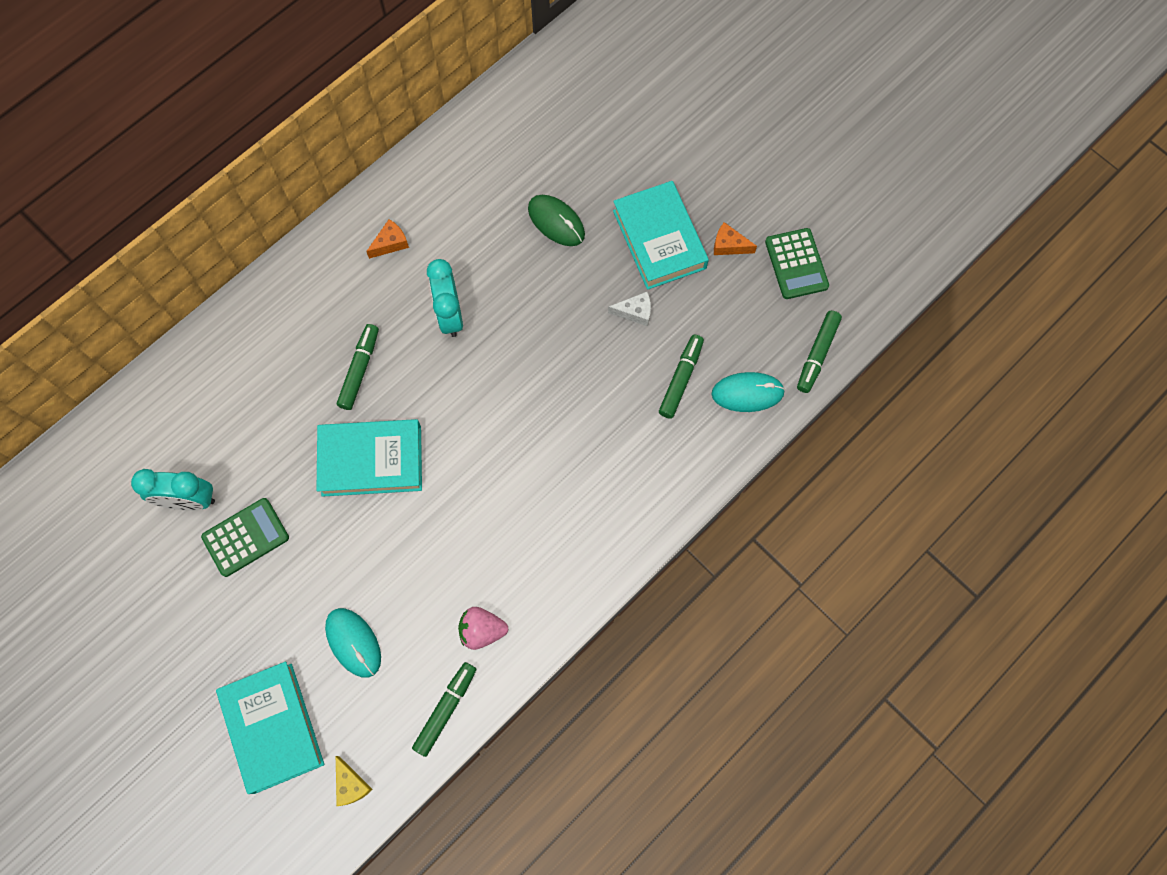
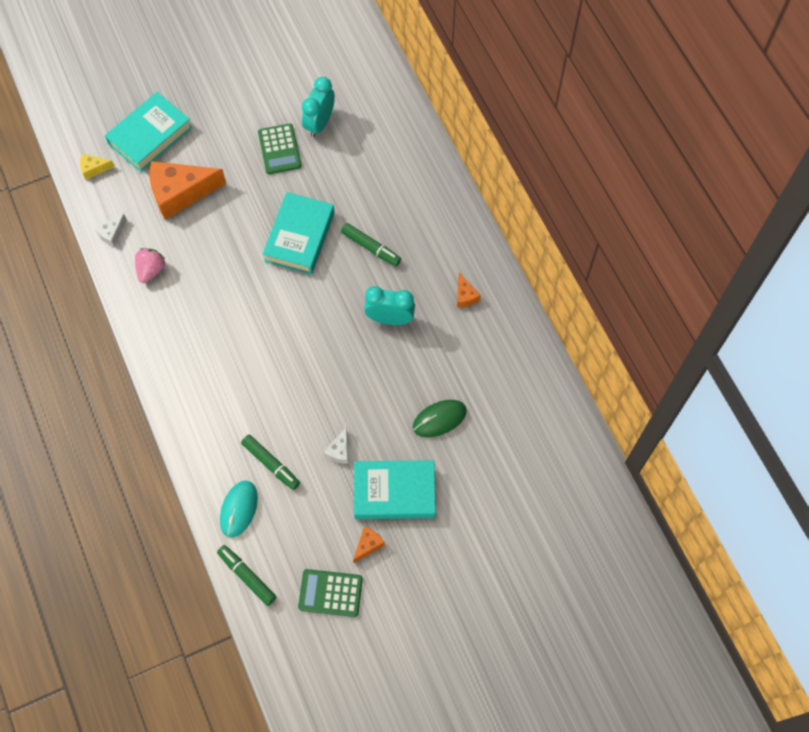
camera: 110 degrees right, 5 degrees down
turquoise book [216,662,324,794] -> turquoise book turned 45 degrees counterclockwise [105,92,192,172]
turquoise mouse [325,608,381,678] -> orange cheese [150,161,226,220]
green marker [412,662,476,757] -> white cheese [95,214,127,246]

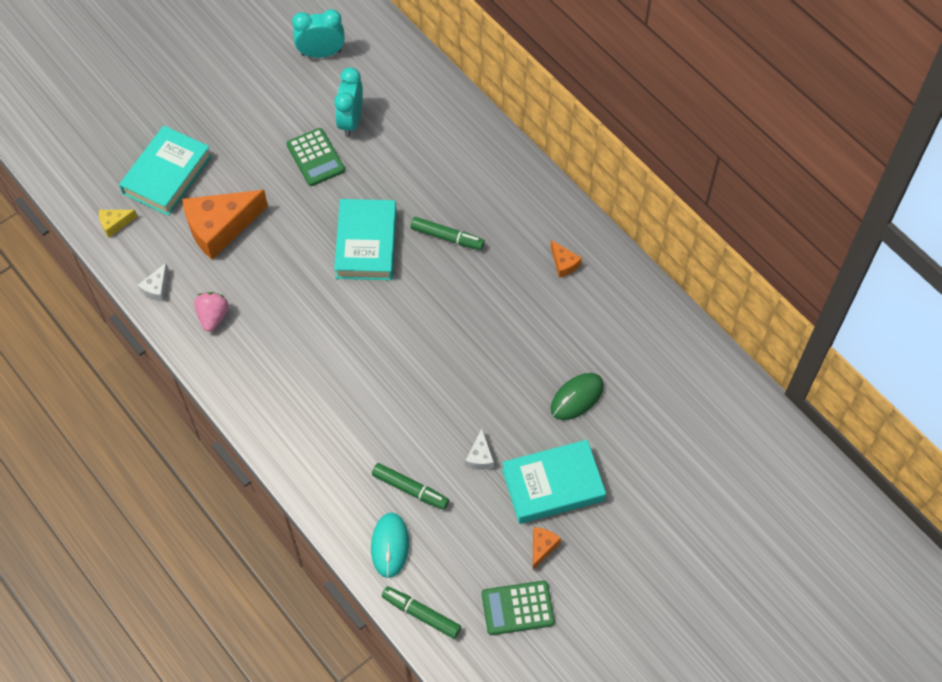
camera: 15 degrees left, 5 degrees down
turquoise clock [364,286,415,325] -> turquoise clock moved to [292,9,345,58]

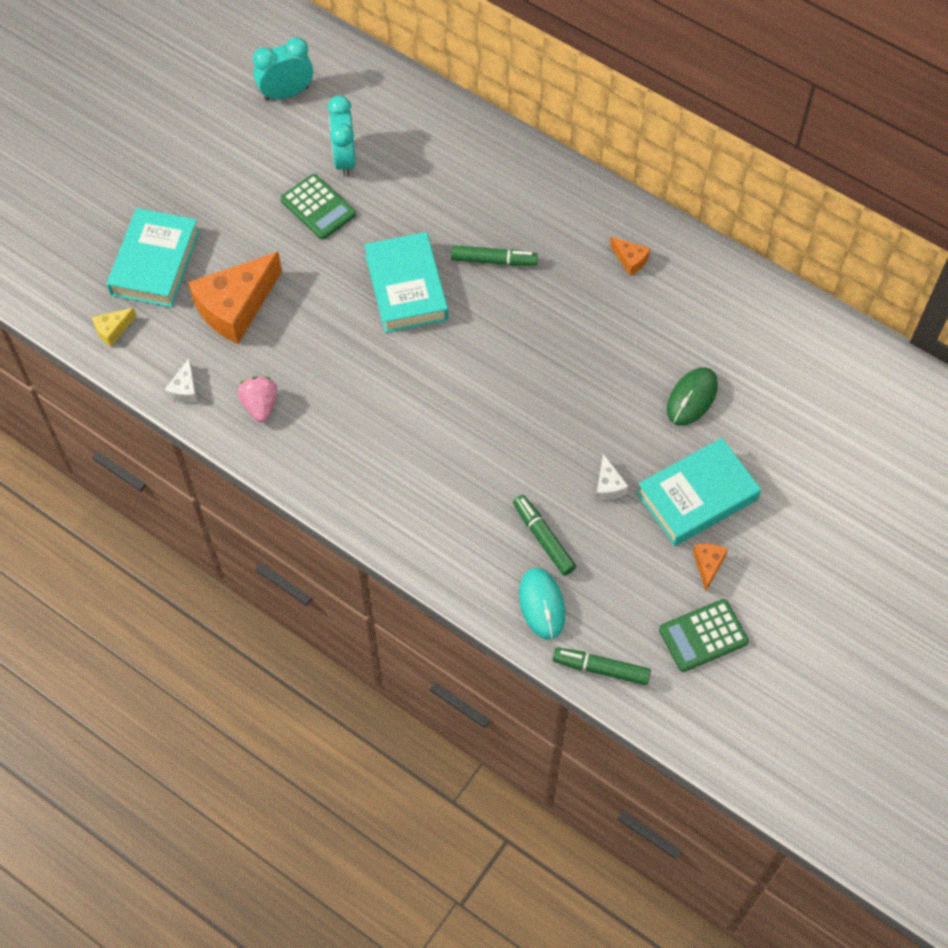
camera: 15 degrees left, 0 degrees up
green marker [372,463,449,510] -> green marker turned 135 degrees counterclockwise [513,495,576,576]

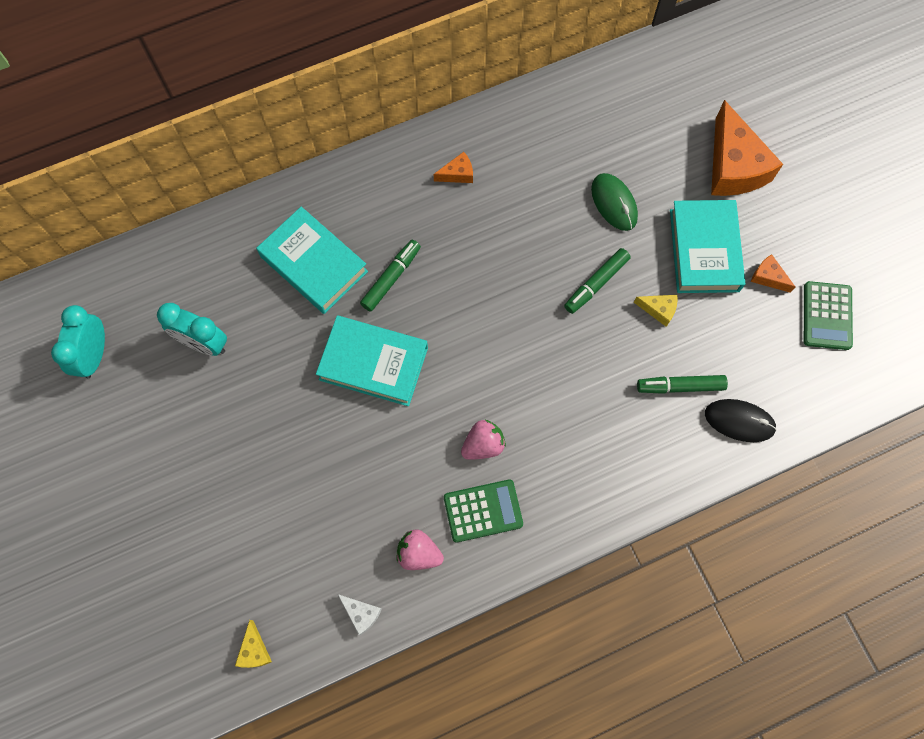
camera: 60 degrees left, 10 degrees up
turquoise book [107,208,200,307] -> turquoise book moved to [256,207,368,314]
orange cheese [188,252,282,344] -> orange cheese moved to [711,100,783,196]
green calculator [281,174,356,240] -> green calculator moved to [444,479,523,542]
turquoise mouse [519,568,565,639] -> black mouse [705,399,777,442]
green marker [552,647,651,685] -> green marker moved to [564,248,631,314]
white cheese [596,454,629,500] -> yellow cheese [634,295,678,327]
none -> pink strawberry [461,420,506,460]

